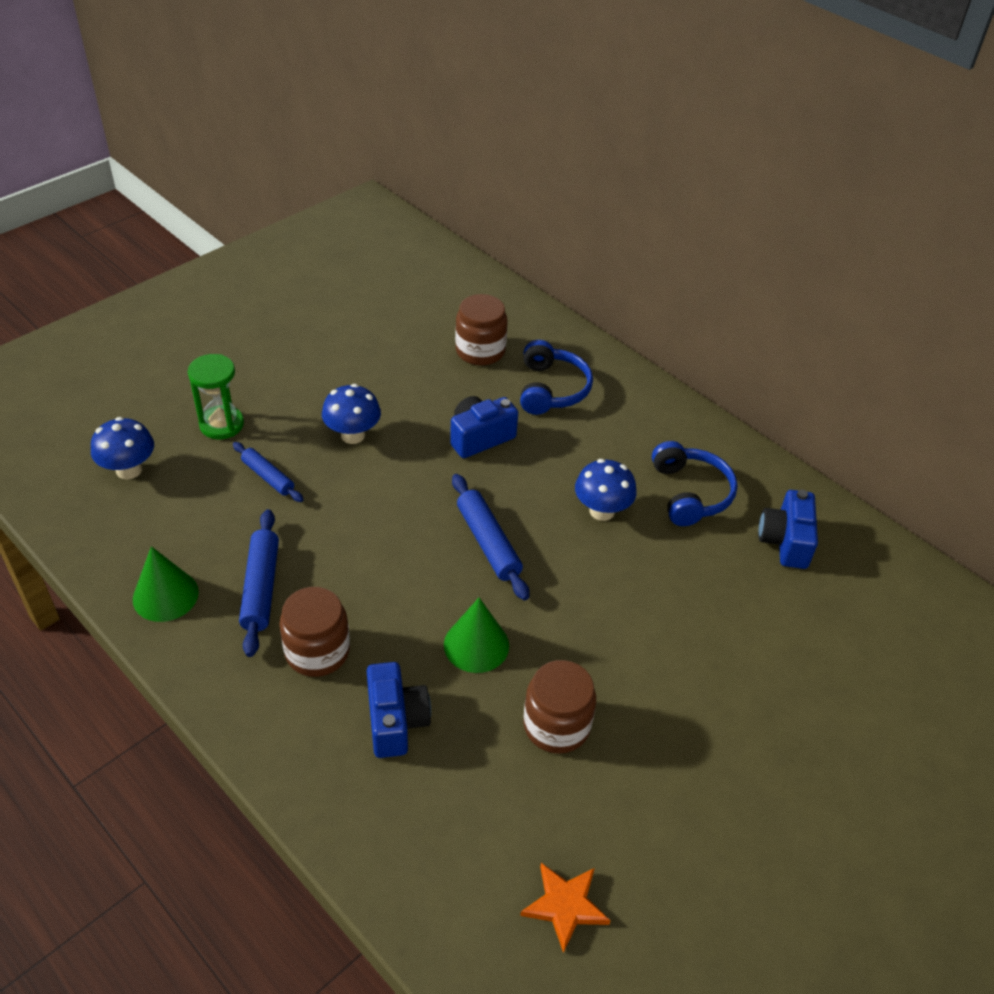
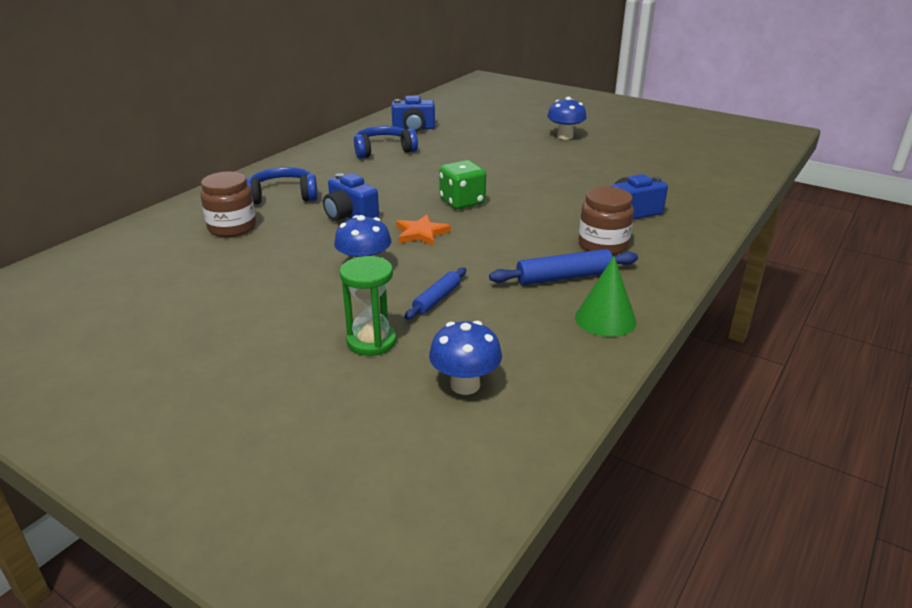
camera: 100 degrees left, 15 degrees down
green cone [444,598,509,673] -> none
blue rolling pin [452,474,529,601] -> green dice [439,160,486,209]
orange star [520,863,611,953] -> orange star moved to [396,215,451,246]
brown jar [523,660,596,754] -> none
blue mushroom [575,459,637,521] -> blue mushroom moved to [547,97,587,140]

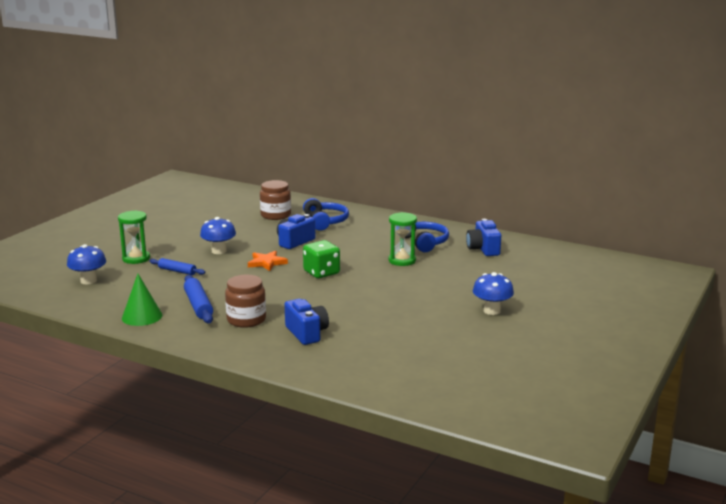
camera: 85 degrees right, 10 degrees down
none -> green hourglass [389,212,417,266]

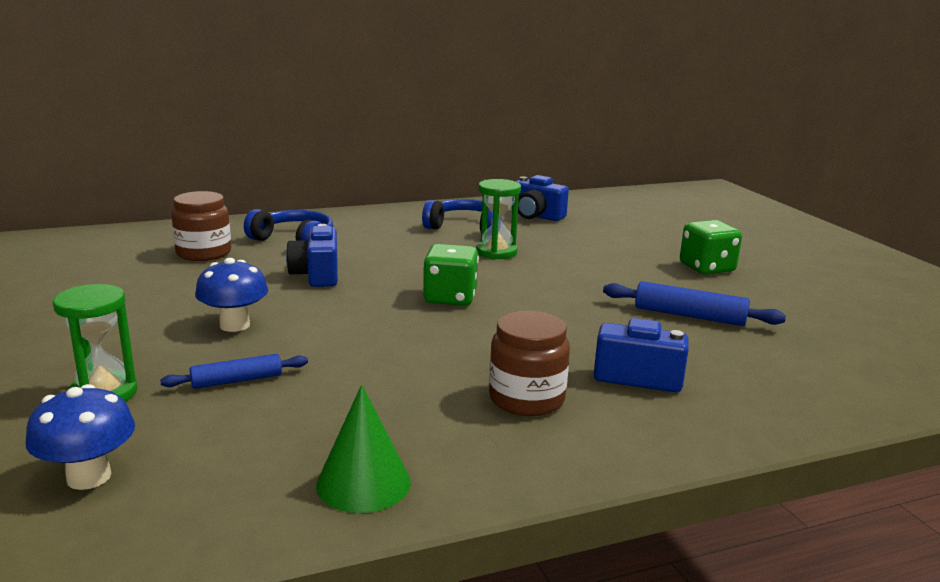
camera: 50 degrees left, 0 degrees up
blue rolling pin [184,275,213,323] -> blue rolling pin moved to [603,281,786,326]
orange star [248,251,288,271] -> none
blue mushroom [473,272,514,315] -> green dice [680,220,742,275]

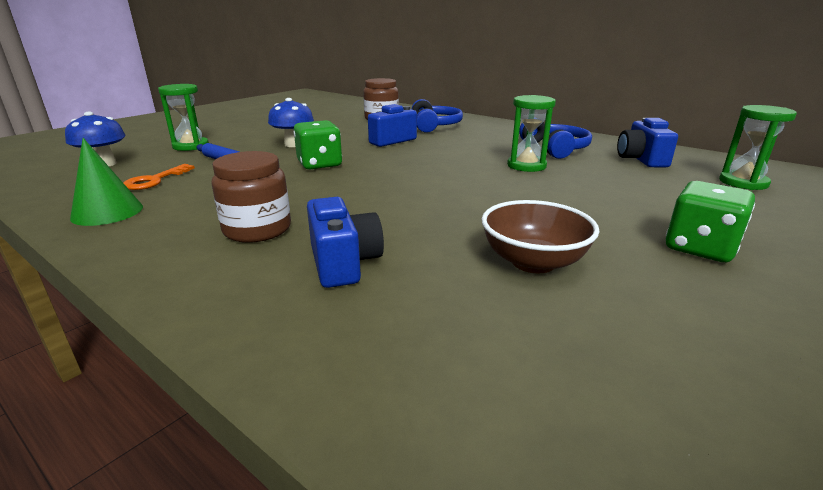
camera: 60 degrees right, 5 degrees up
green dice [423,244,479,306] -> green dice moved to [293,120,342,169]
blue rolling pin [603,281,786,326] -> brown bowl [481,200,599,273]
none -> orange key [123,164,195,190]
none -> green hourglass [719,105,797,190]

